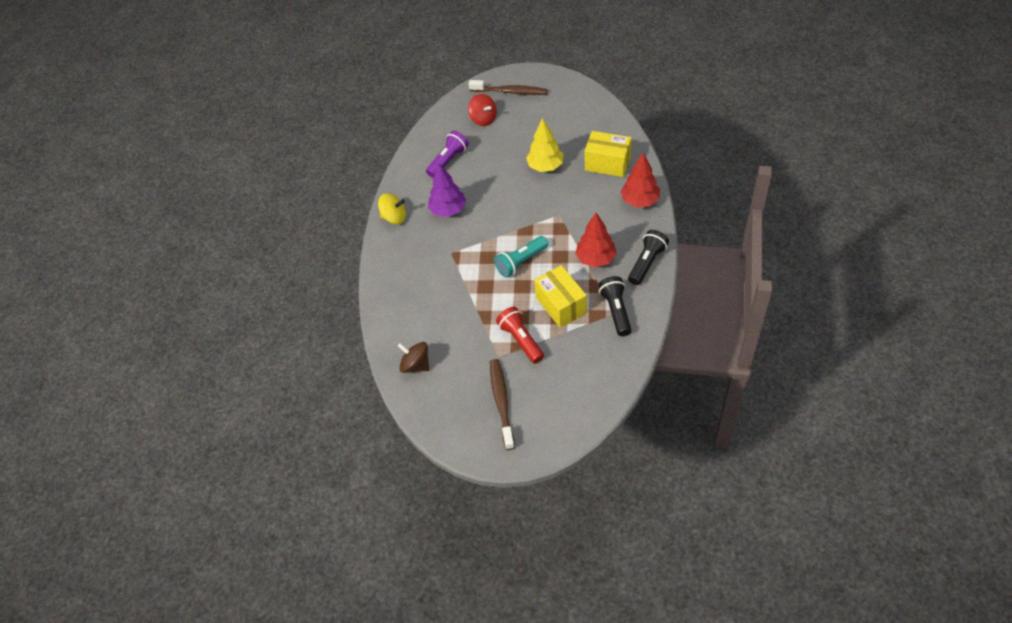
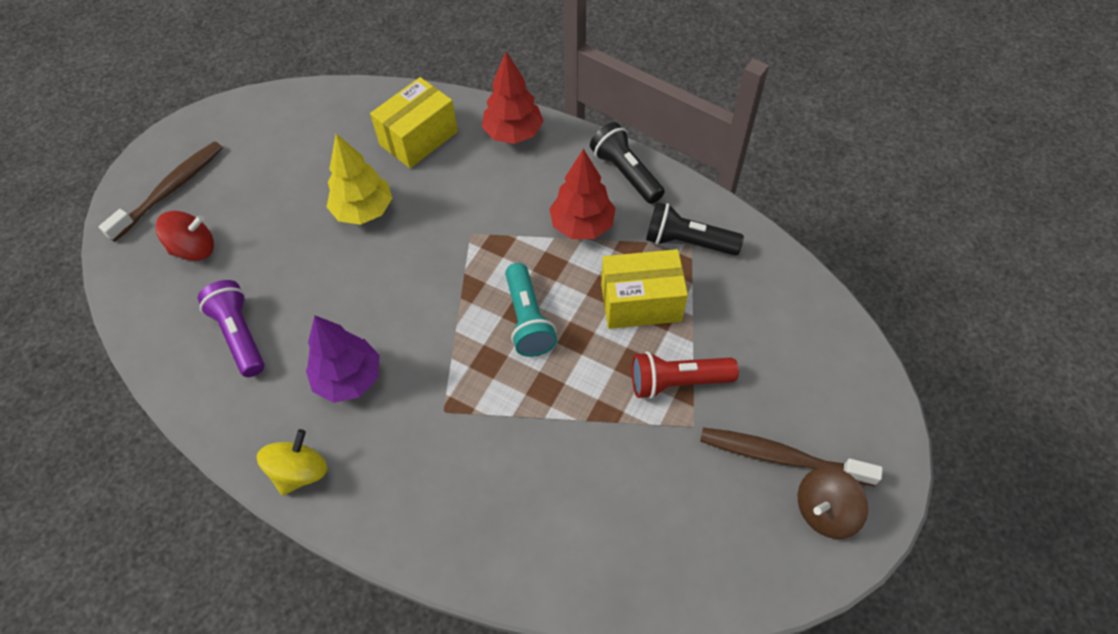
camera: 70 degrees left, 5 degrees up
brown spinning top [398,342,429,373] -> brown spinning top moved to [798,467,868,539]

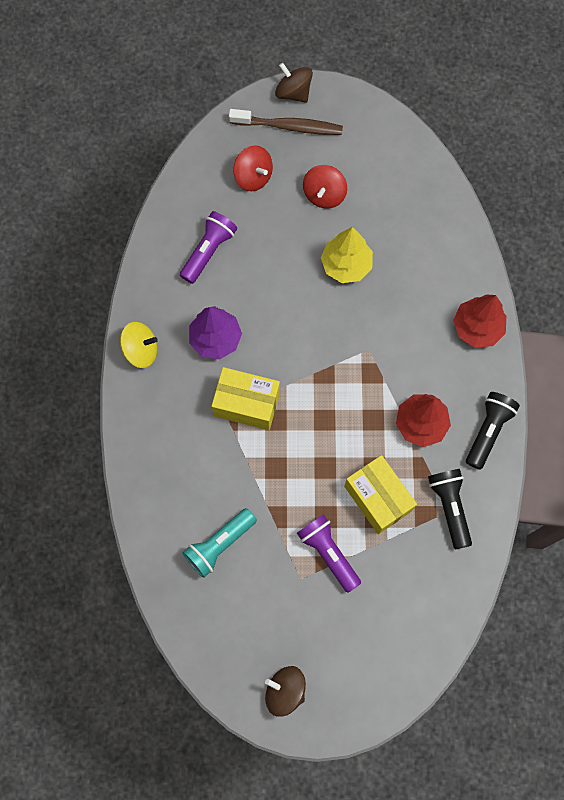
camera: 60 degrees right, 15 degrees up
yellow box [370,77,458,168] -> yellow box moved to [212,367,280,430]
turquoise flashlight [505,263,557,357] -> turquoise flashlight moved to [182,508,257,578]
red flashlight [632,351,739,399] -> purple flashlight [297,514,361,593]
brown toothbrush [700,428,883,487] -> none
none -> brown spinning top [275,63,313,103]
none -> red spinning top [303,165,347,208]

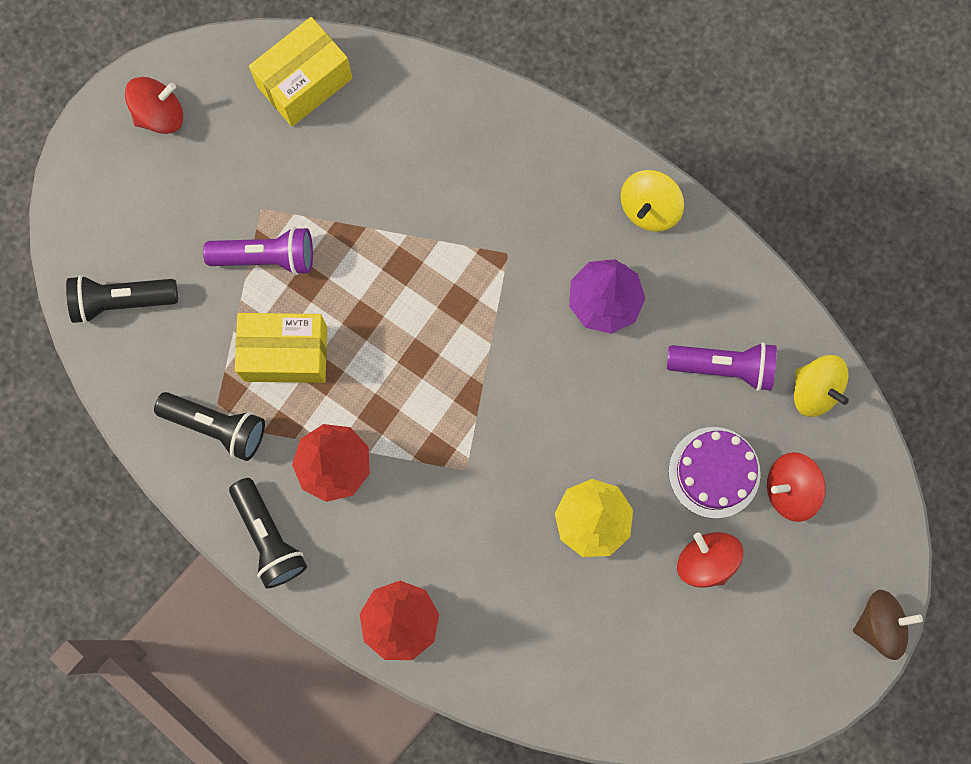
camera: 125 degrees right, 5 degrees up
purple flashlight [180,211,237,284] -> purple flashlight turned 60 degrees counterclockwise [667,342,777,391]
turquoise flashlight [182,508,257,578] -> none
yellow box [212,367,280,430] -> yellow box moved to [249,17,352,126]
brown toothbrush [229,109,343,135] -> none
brown spinning top [265,666,306,717] -> red spinning top [125,77,183,134]
none -> black flashlight [66,275,178,324]
none -> purple cake [669,427,761,518]
none -> yellow spinning top [794,355,849,417]

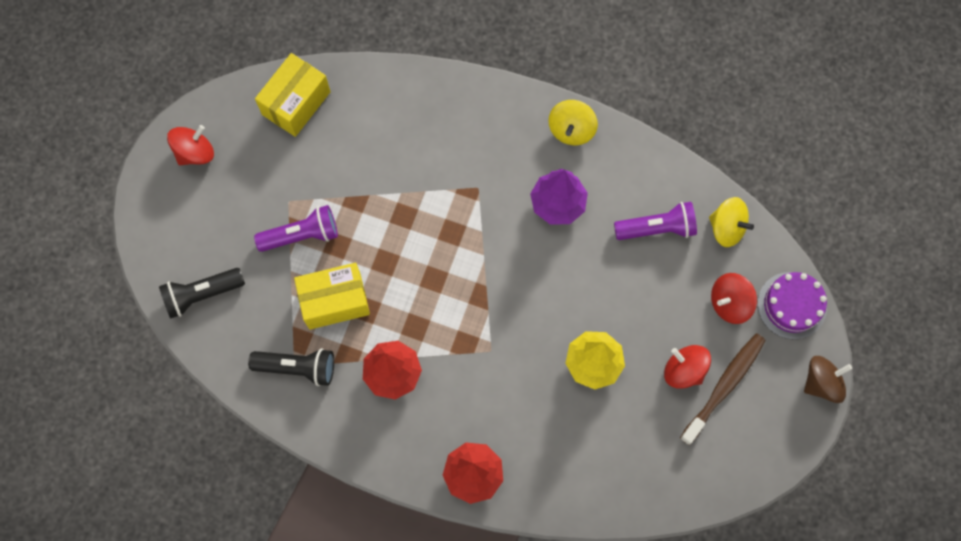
camera: 15 degrees left, 5 degrees down
black flashlight [229,478,307,589] -> none
purple cake [669,427,761,518] -> purple cake moved to [758,272,827,340]
none -> brown toothbrush [680,333,766,445]

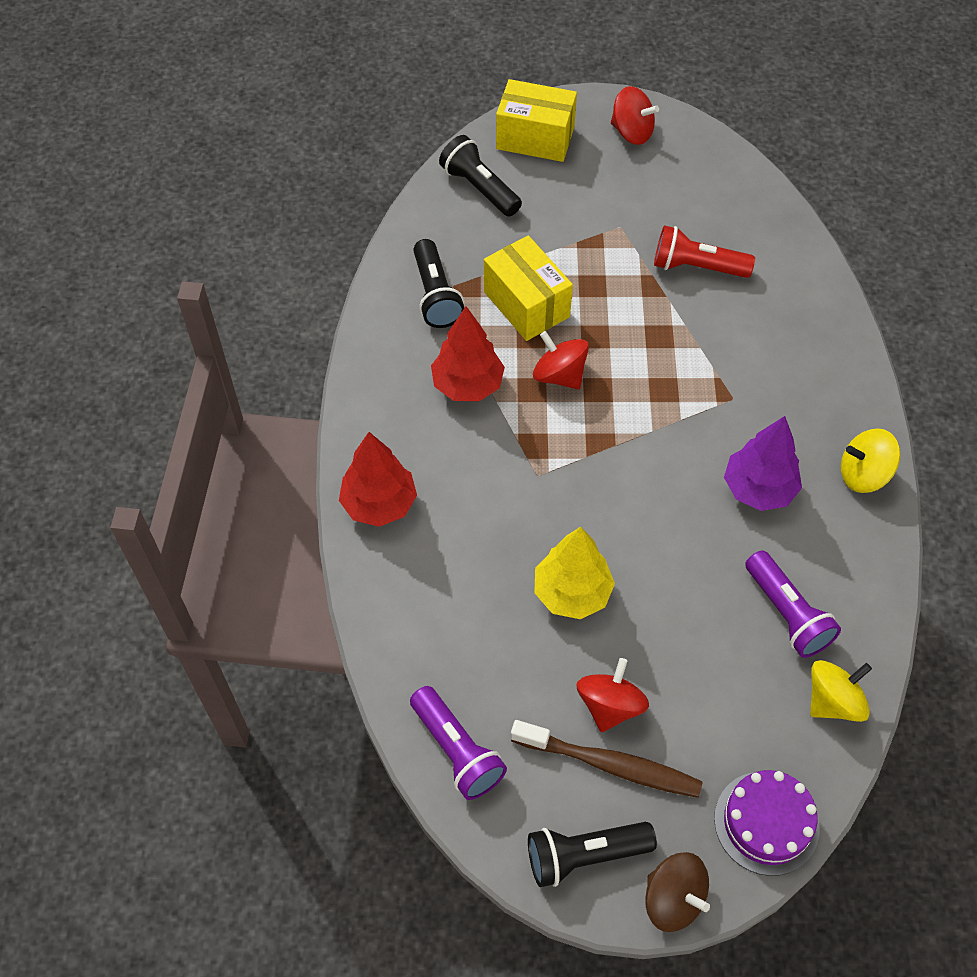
camera: 70 degrees right, 15 degrees down
purple flashlight [254,205,338,252] -> purple flashlight moved to [410,686,507,800]
yellow box [255,53,331,137] -> yellow box moved to [496,79,577,162]
yellow spinning top [709,197,754,247] -> yellow spinning top turned 135 degrees counterclockwise [810,660,872,722]
red spinning top [711,273,757,324] -> red spinning top moved to [533,331,589,389]
none -> black flashlight [528,822,657,887]
none -> red flashlight [654,225,755,278]

